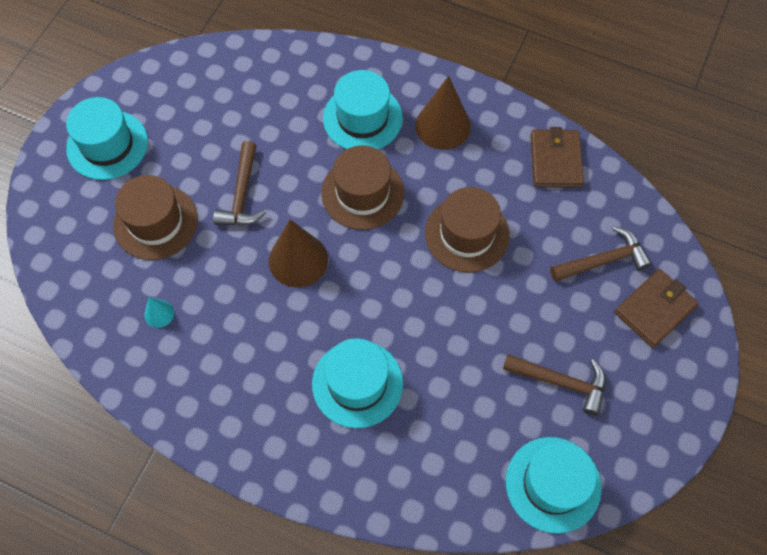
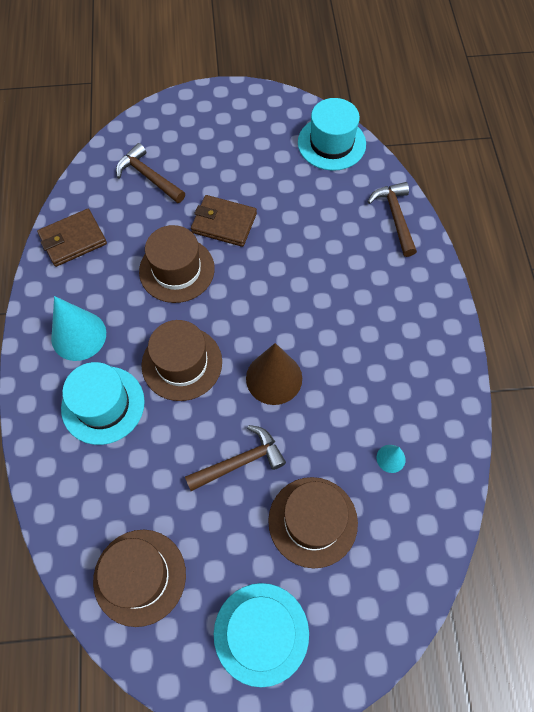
camera: 120 degrees left, 0 degrees up
turquoise hat [312,339,403,428] -> none
brown cone [415,76,471,150] -> turquoise cone [51,296,106,361]
brown hammer [503,354,606,416] -> brown hammer moved to [368,182,417,257]
brown wallet [614,269,699,348] -> brown wallet moved to [191,195,257,247]
none -> brown hat [93,530,186,627]

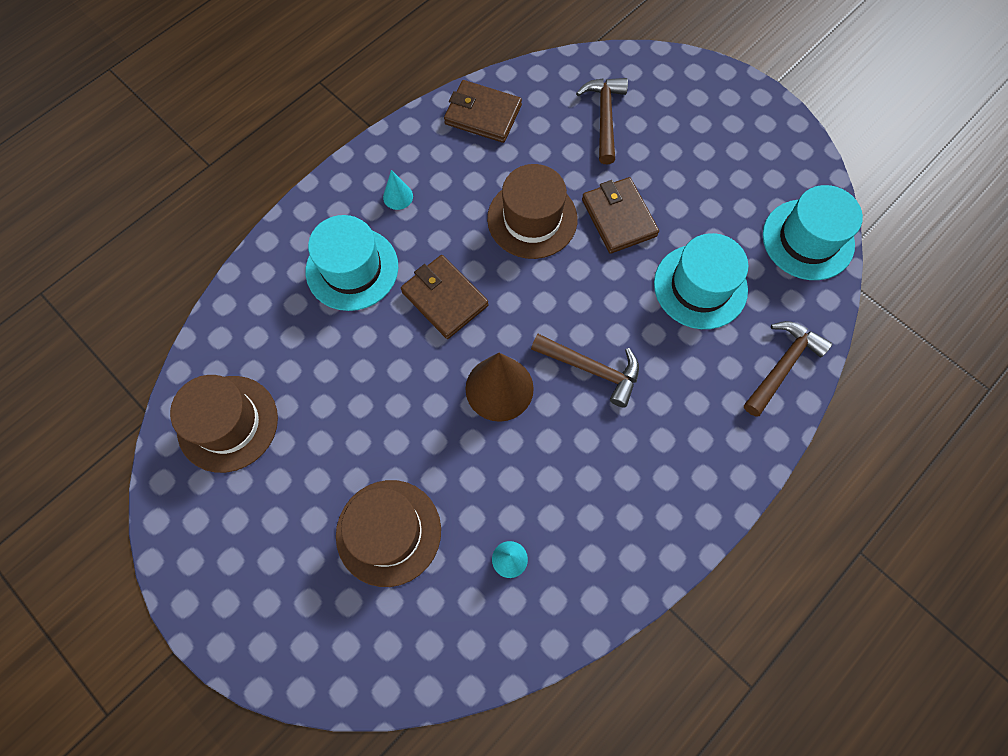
camera: 50 degrees right, 5 degrees up
turquoise cone [51,296,106,361] -> turquoise cone [383,170,413,210], size x0.49
brown hat [141,320,222,401] -> brown wallet [401,255,488,339]
brown hammer [185,425,286,491] -> brown hammer moved to [531,334,639,408]
turquoise hat [214,583,309,687] -> turquoise hat moved to [654,233,748,329]

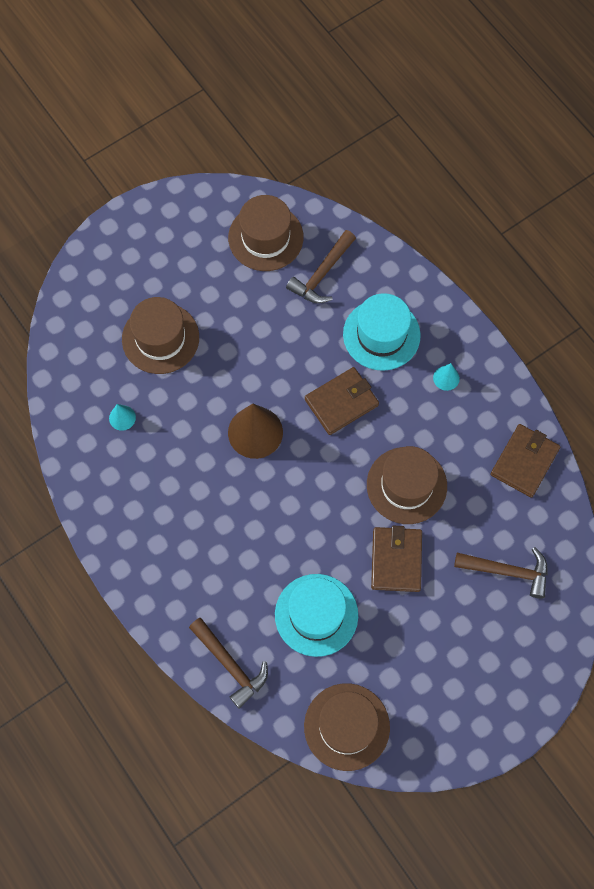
camera: 100 degrees right, 0 degrees up
brown hammer [531,334,639,408] -> brown hammer moved to [286,230,356,304]
brown wallet [582,177,659,254] -> brown wallet turned 75 degrees counterclockwise [371,526,422,592]
turquoise hat [763,185,863,280] -> brown hat [304,683,390,771]

